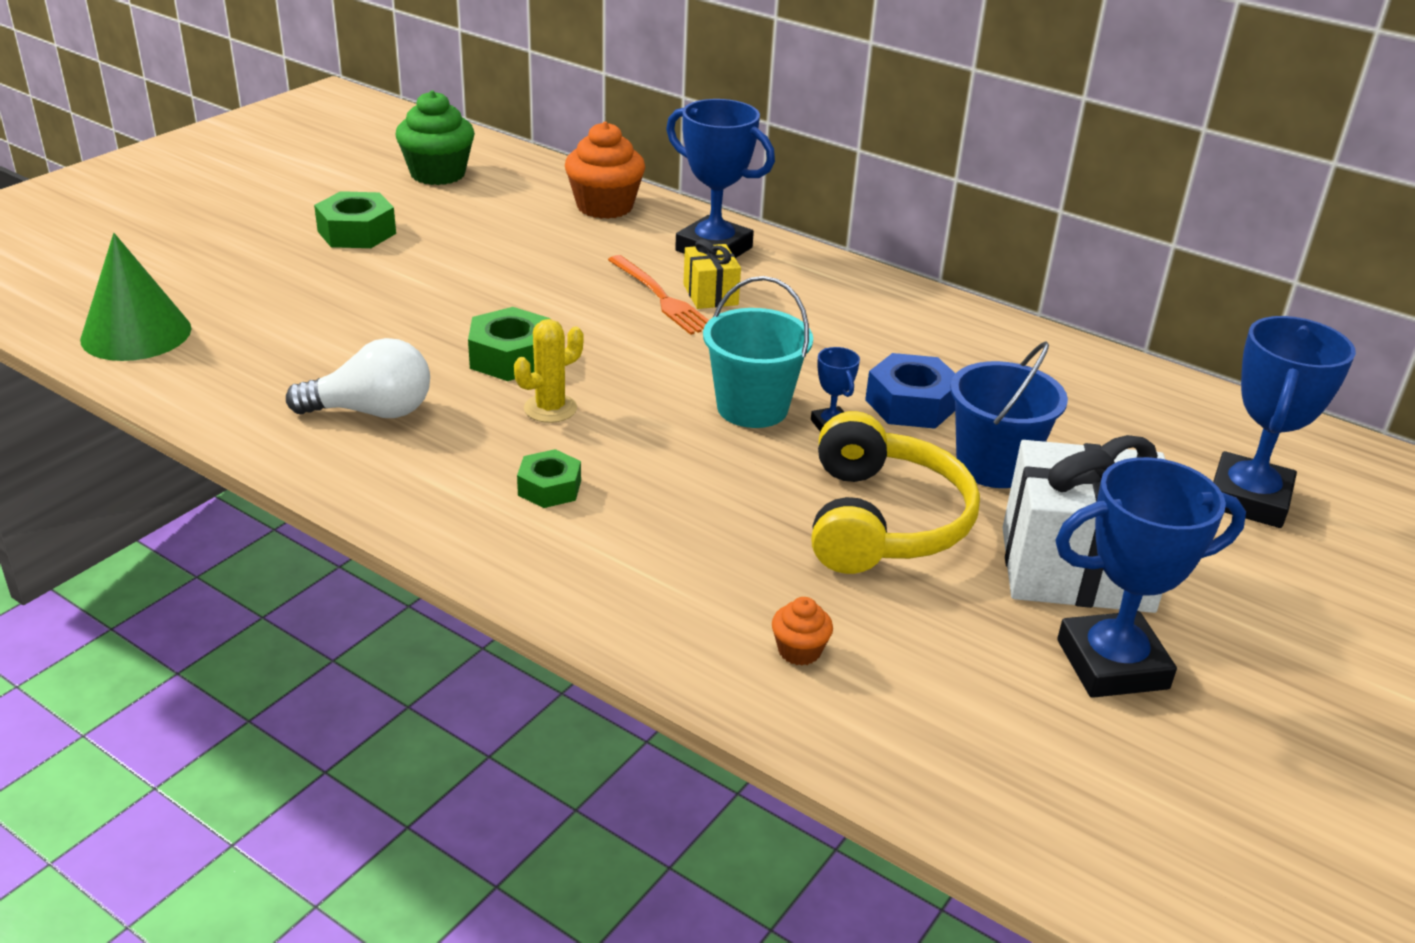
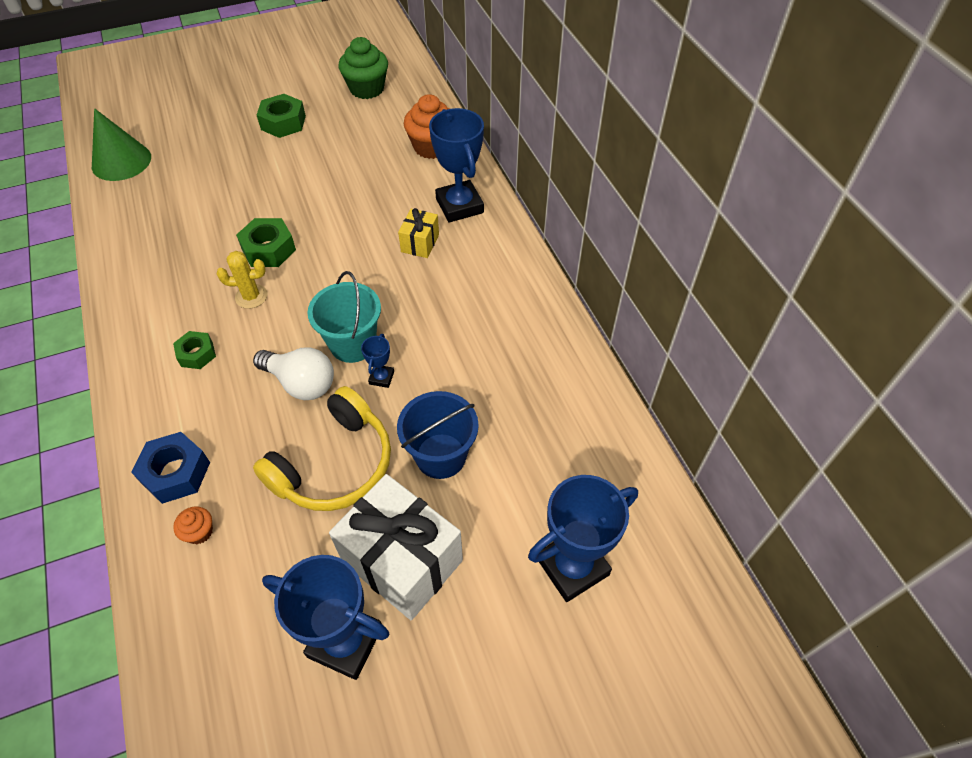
camera: 35 degrees right, 20 degrees up
white light bulb [286,338,430,418] -> white light bulb moved to [253,348,334,400]
orange fork [608,255,709,335] -> none
blue nut [865,353,956,429] -> blue nut moved to [131,432,210,504]

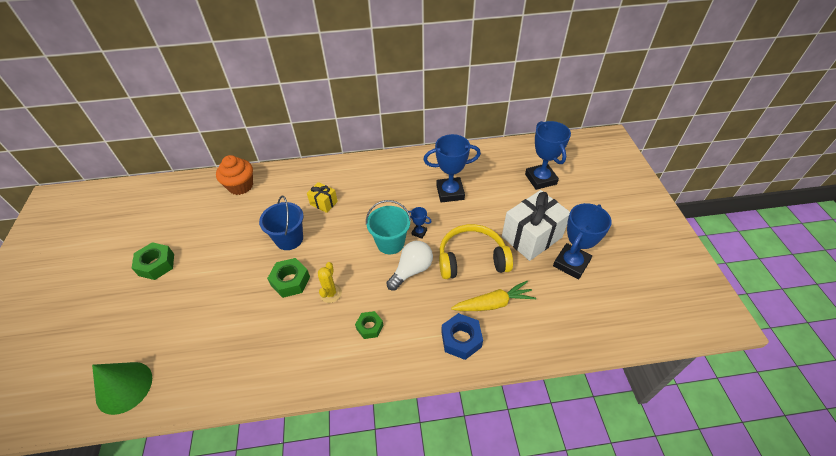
camera: 75 degrees left, 5 degrees down
orange cupcake [173,506,213,544] -> none
yellow headphones [253,386,391,511] -> yellow headphones turned 60 degrees counterclockwise [439,224,513,279]
green cupcake [339,37,388,99] -> none
blue bucket [397,391,479,479] -> blue bucket moved to [259,196,303,250]
blue trophy [429,108,484,223] -> blue trophy moved to [423,134,481,203]
none -> yellow carrot [451,281,536,311]

